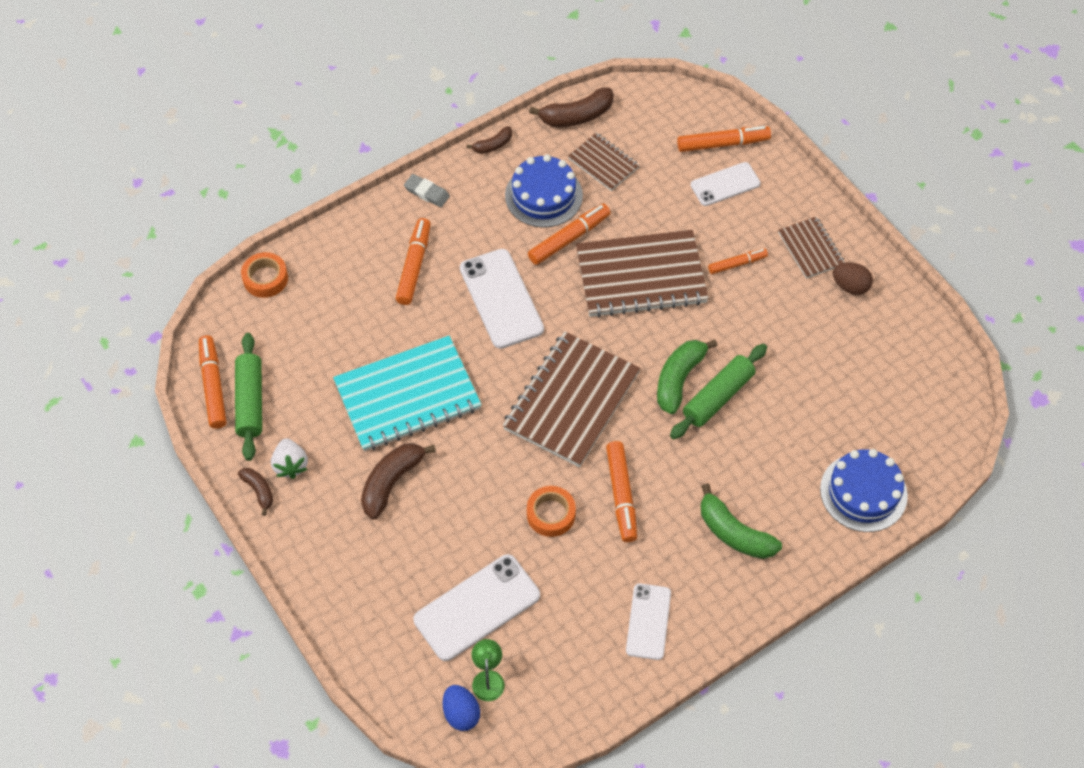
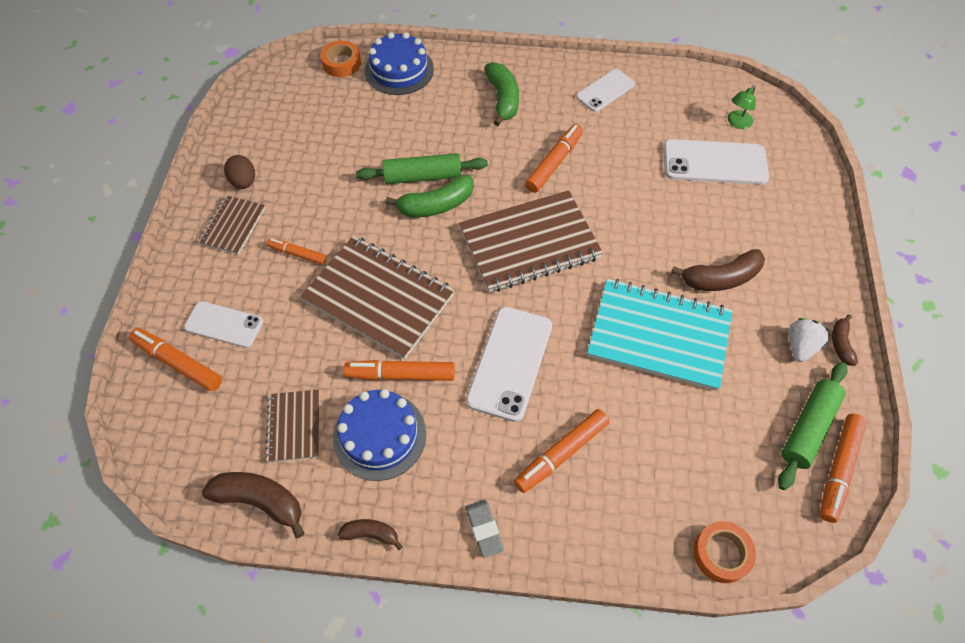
camera: 140 degrees left, 0 degrees up
blue egg [442,685,480,731] -> none
orange tape [527,486,576,537] -> orange tape moved to [320,41,361,77]

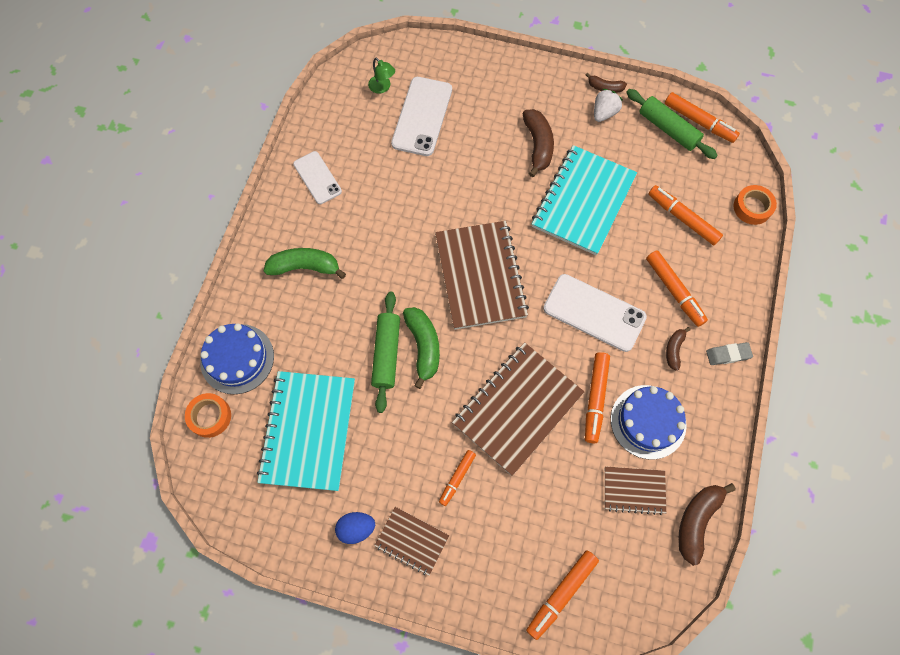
camera: 80 degrees left, 10 degrees up
white phone [184,301,263,348] -> none
brown egg [224,155,255,189] -> blue egg [335,512,375,544]
brown banana [338,519,403,550] -> brown banana moved to [666,327,691,371]
orange marker [525,124,583,193] -> orange marker moved to [649,185,723,245]
white strawberry [788,318,830,362] -> white strawberry turned 90 degrees clockwise [594,89,623,122]
none -> turquoise notebook [257,371,355,491]

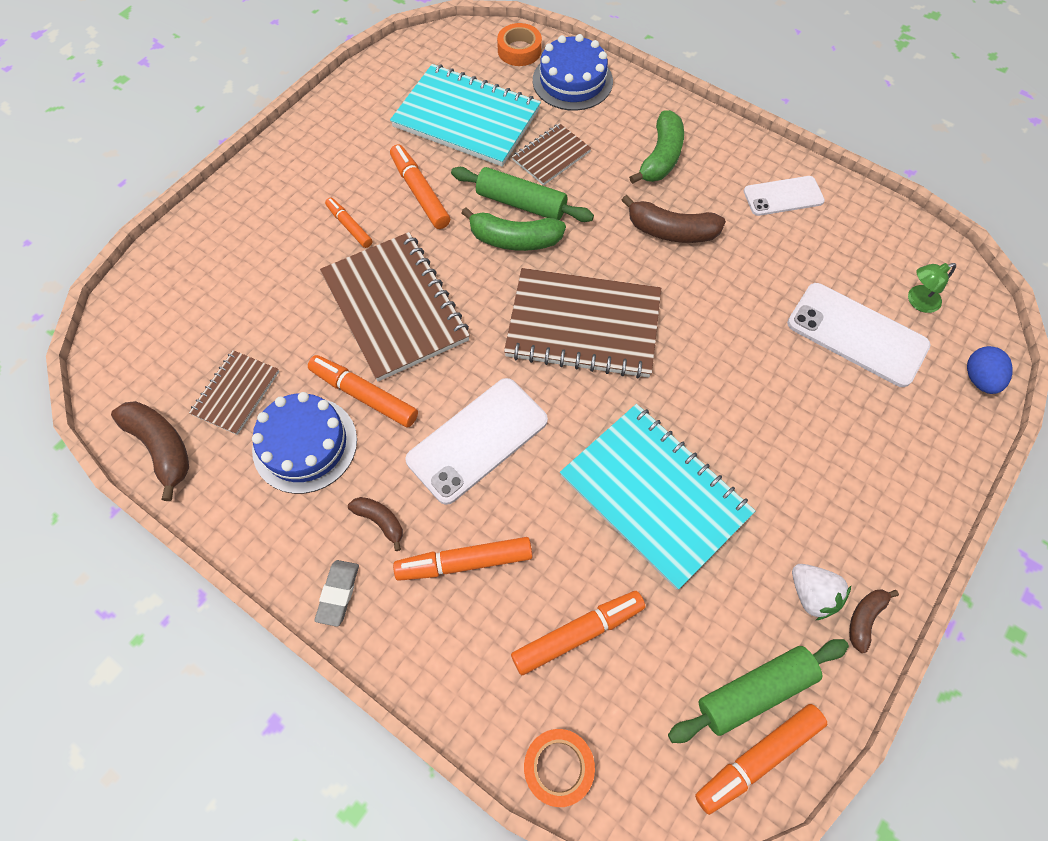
camera: 110 degrees right, 5 degrees down
blue egg [335,512,375,544] -> blue egg moved to [967,346,1013,394]
brown notebook [375,507,449,576] -> brown notebook moved to [512,123,592,186]
brown banana [523,109,554,177] -> brown banana moved to [621,195,726,243]
orange marker [526,550,599,640] -> orange marker moved to [390,144,450,229]

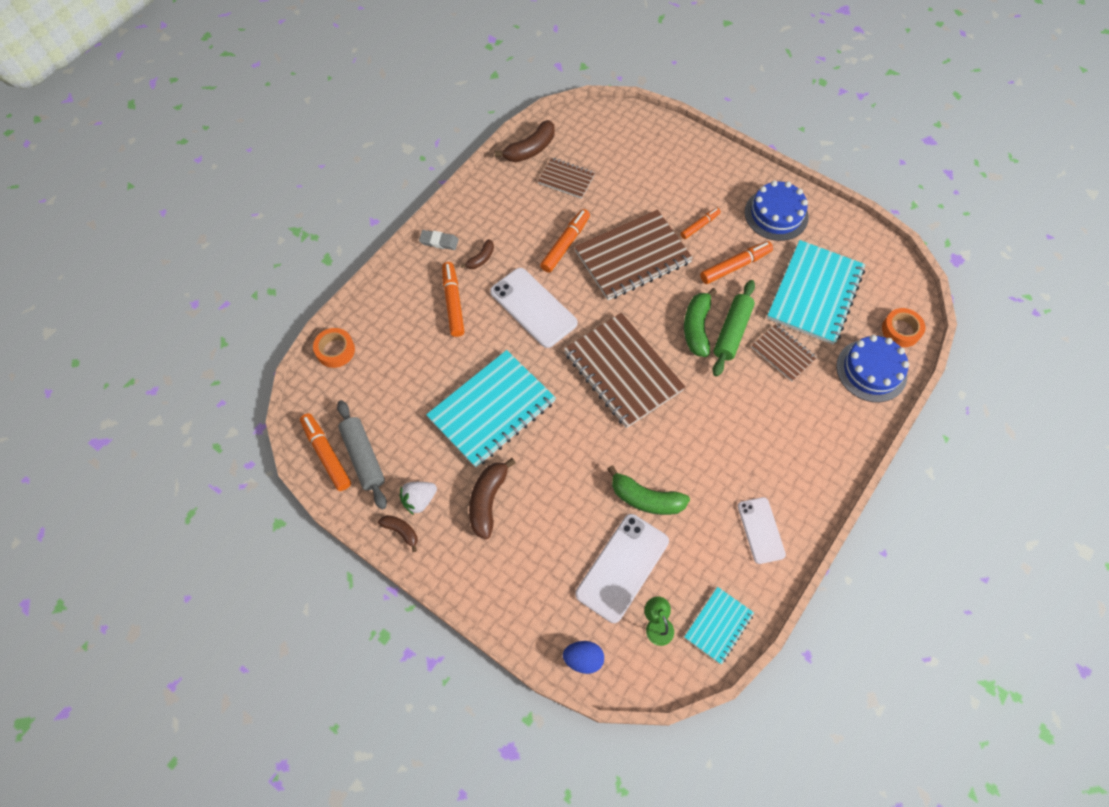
camera: 90 degrees right, 0 degrees up
blue cake [252,392,357,494] -> blue cake moved to [745,180,809,241]
brown notebook [504,268,661,379] -> brown notebook turned 45 degrees counterclockwise [564,313,686,428]
orange marker [511,591,646,675] -> none
brown banana [621,195,726,243] -> brown banana moved to [469,458,516,540]
green banana [629,110,684,184] -> green banana moved to [607,465,690,515]
green rolling pin [668,639,849,743] -> grey rolling pin [337,400,387,510]
none -> turquoise notebook [684,587,754,664]

